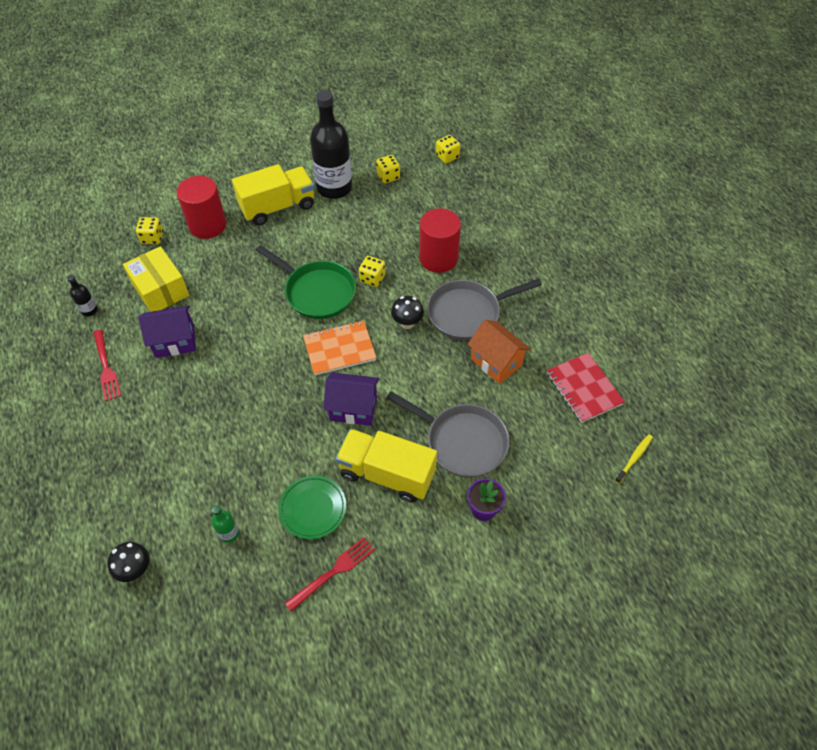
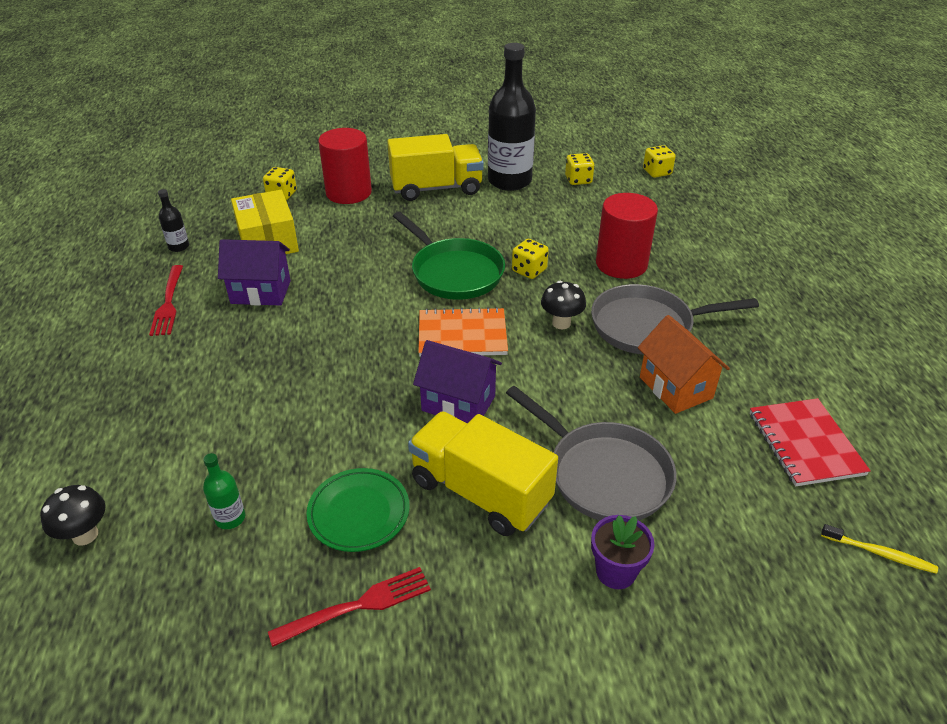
camera: 15 degrees right, 15 degrees down
yellow toothbrush [615,434,653,483] -> yellow toothbrush turned 60 degrees clockwise [821,524,938,574]

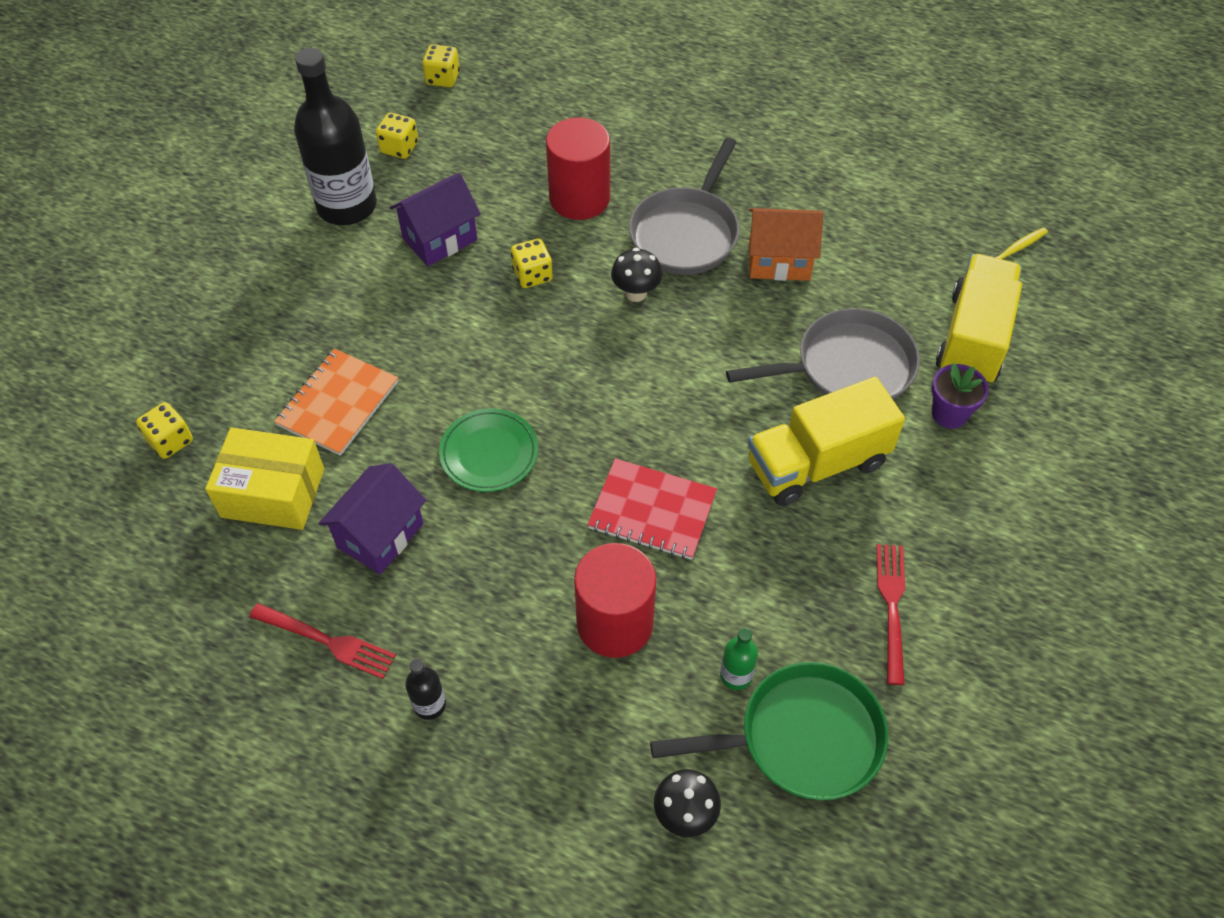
camera: 60 degrees left, 15 degrees up
black bottle [158,189,189,252] -> black bottle moved to [405,659,446,720]
green plate [306,468,410,552] -> green plate moved to [439,408,538,492]
red cylinder [318,128,372,204] -> red cylinder moved to [574,543,656,658]
yellow truck [387,134,484,201] -> yellow truck moved to [936,254,1022,382]
green pan [393,212,505,300] -> green pan moved to [650,662,888,800]
purple house [413,340,502,424] -> purple house moved to [390,173,481,266]
orange notebook [418,307,508,357] -> orange notebook moved to [274,349,398,456]
red notebook [750,398,871,486] -> red notebook moved to [587,458,717,560]

